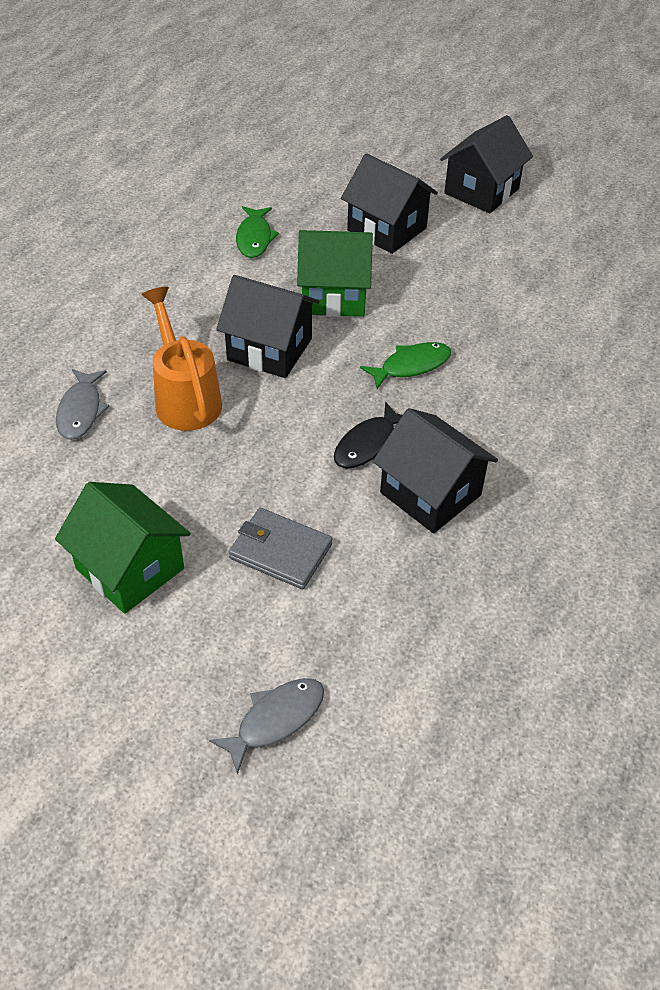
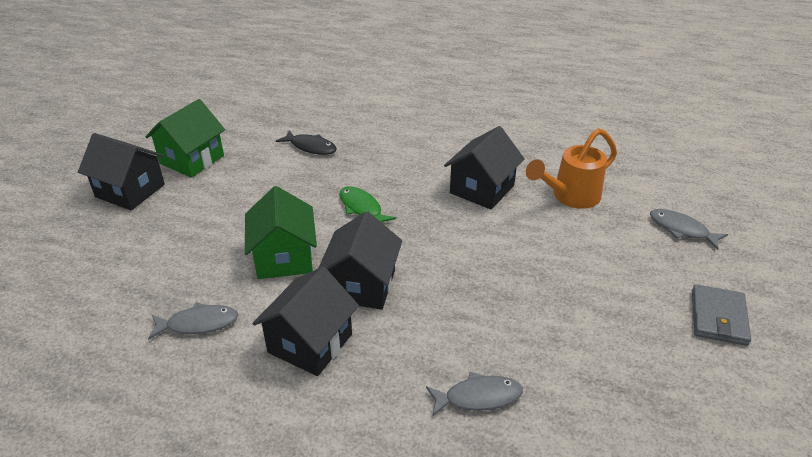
camera: 100 degrees left, 10 degrees down
green house [55,482,191,614] -> green house moved to [145,99,225,178]
orange watering can [141,287,222,431] -> orange watering can moved to [526,128,617,209]
grey wallet [229,508,333,589] -> grey wallet moved to [692,284,751,346]
green fish [236,206,279,258] -> grey fish [148,302,238,340]
black fish [334,402,403,469] -> black fish moved to [276,130,337,155]
black house [341,153,438,254] -> black house moved to [253,267,359,376]

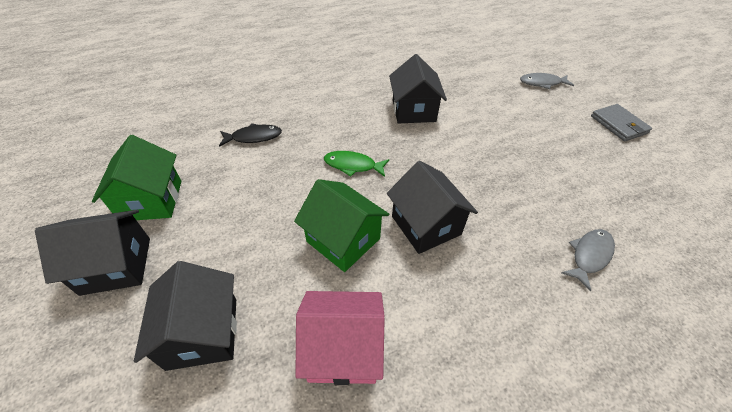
camera: 40 degrees left, 10 degrees up
grey fish [148,302,238,340] -> pink house [295,291,385,385]
black house [253,267,359,376] -> black house moved to [134,261,237,371]
orange watering can [526,128,617,209] -> none

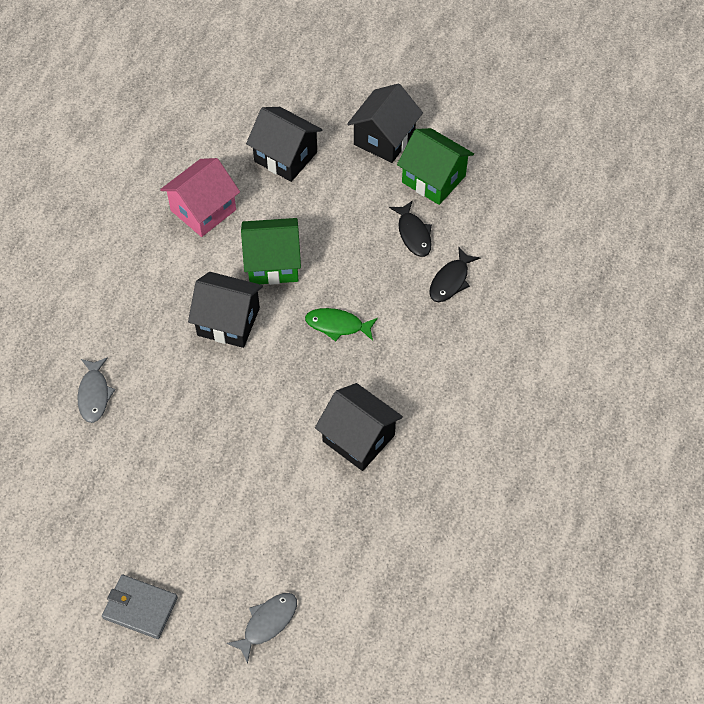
camera: 135 degrees right, 10 degrees up
green fish [324,151,389,177] -> green fish turned 135 degrees counterclockwise [305,308,378,341]
none -> black fish [389,200,432,257]

